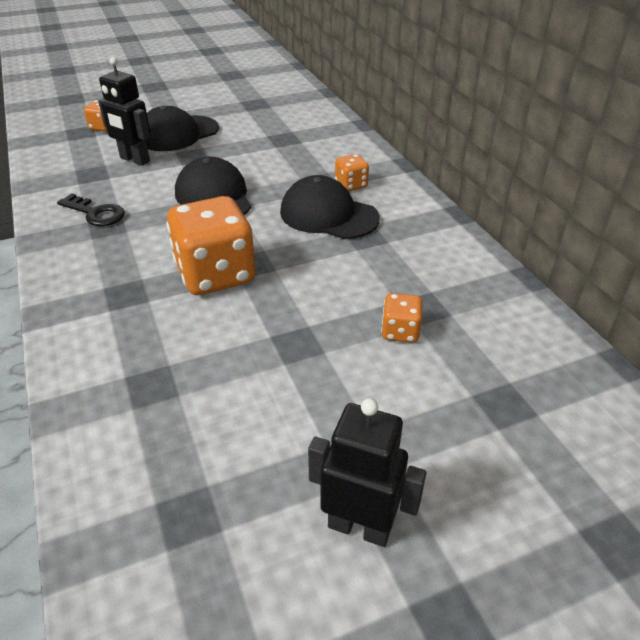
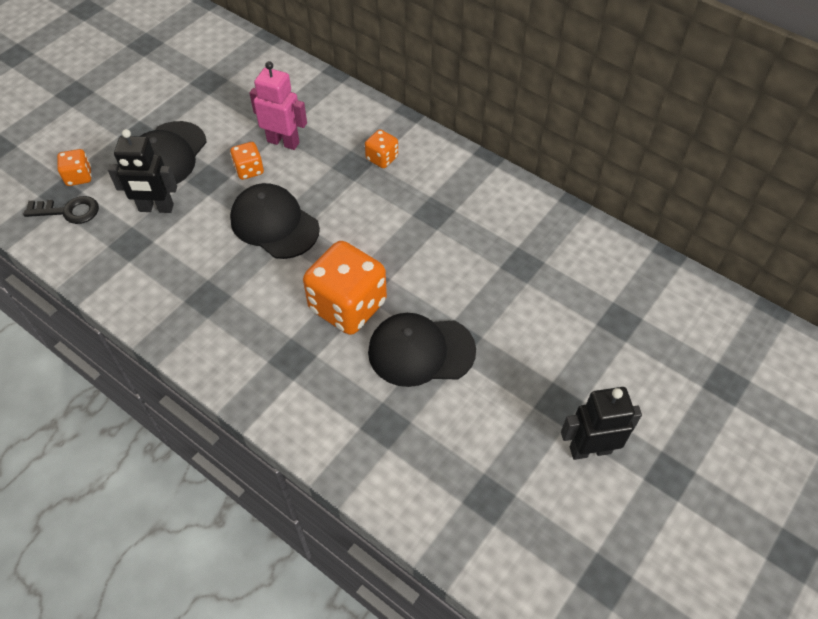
camera: 30 degrees left, 15 degrees up
black key [57,193,125,226] -> black key moved to [23,196,99,224]
black cap [280,175,380,239] -> black cap moved to [368,313,476,387]
orange dice [381,293,422,343] -> orange dice moved to [230,142,264,180]
none -> pink robot [249,61,307,150]

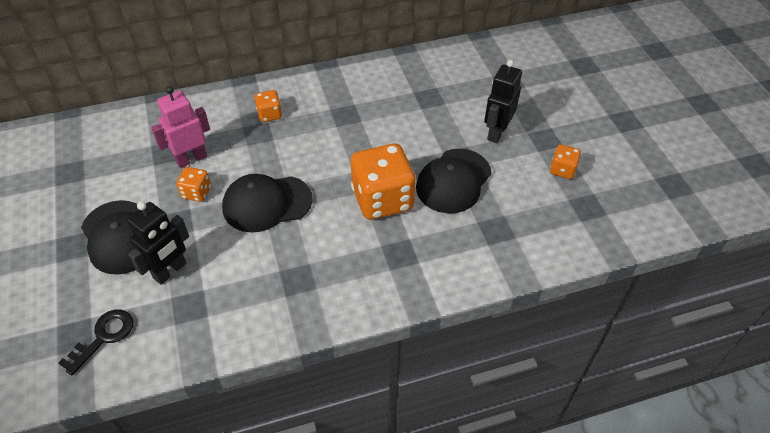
camera: 55 degrees left, 5 degrees down
orange dice [57,149,92,186] -> orange dice moved to [550,144,581,179]
black robot [561,387,642,460] -> black robot moved to [484,60,522,143]

